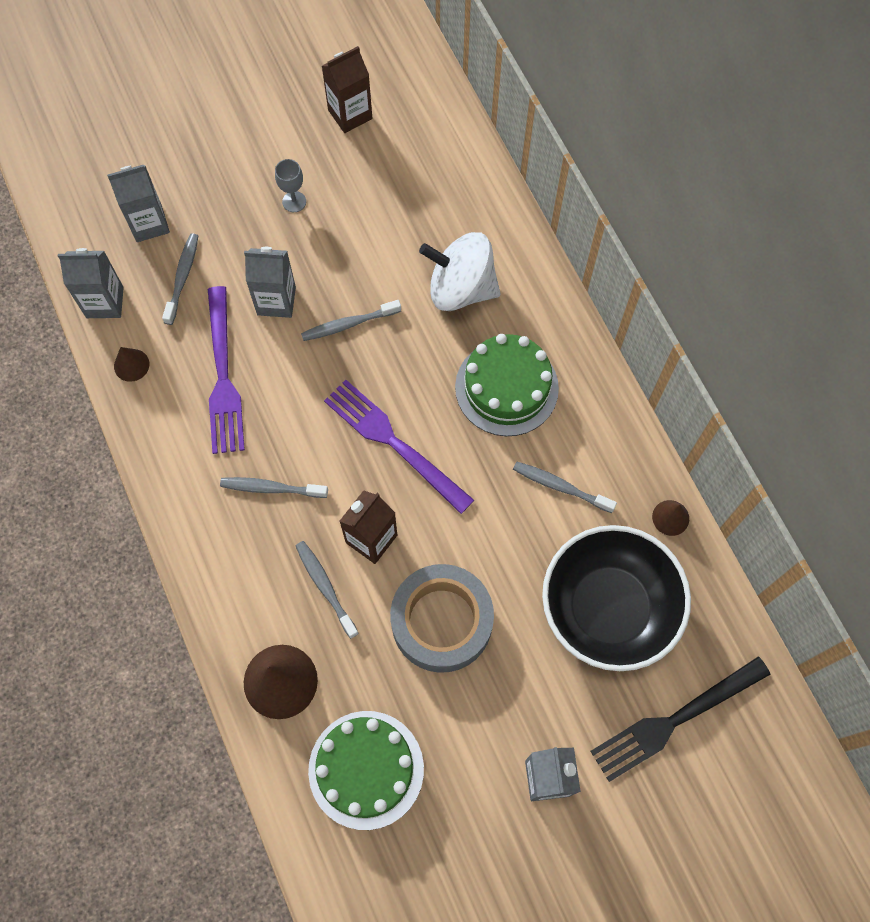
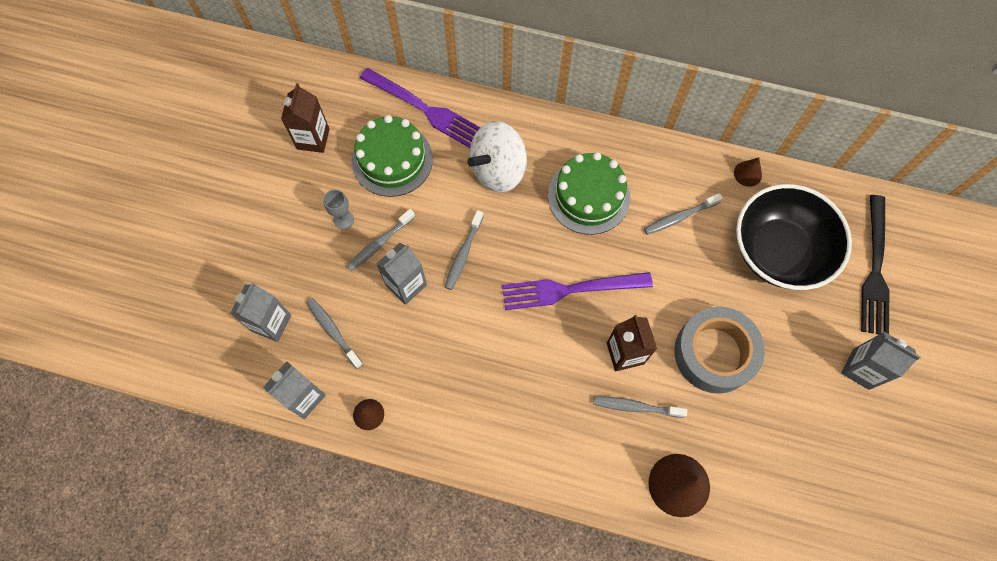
camera: 50 degrees left, 0 degrees up
purple fork [208,286,245,454] -> purple fork moved to [360,68,480,148]
grey toothbrush [220,477,328,498] -> grey toothbrush moved to [346,209,415,271]
green cake [308,711,424,830] -> green cake moved to [352,115,433,197]

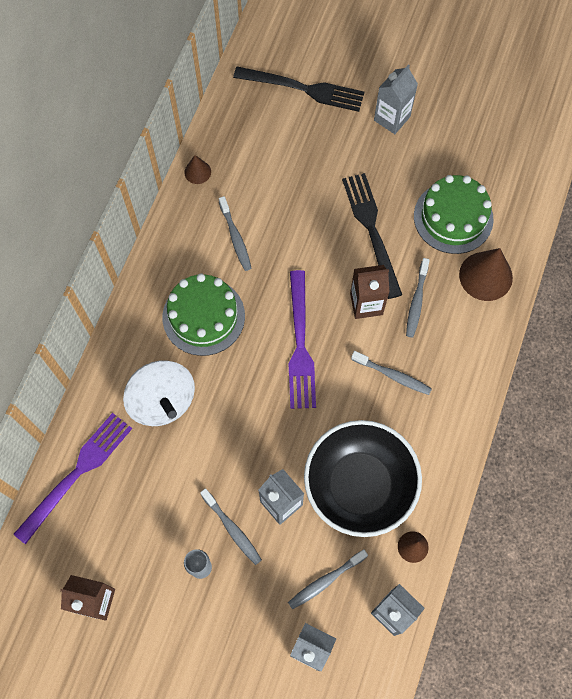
camera: 85 degrees left, 0 degrees up
green cake [352,115,433,197] -> green cake moved to [414,175,494,254]
grey toothbrush [445,210,484,290] -> grey toothbrush moved to [351,351,432,395]
grey tape [674,307,765,394] -> black fork [342,173,402,299]
black bowl [736,184,852,290] -> black bowl moved to [304,420,422,537]

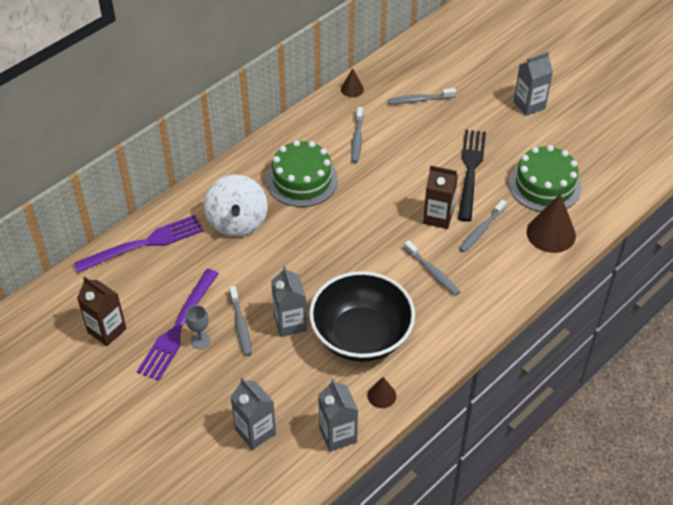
camera: 25 degrees right, 20 degrees down
black fork [233,66,364,112] -> none
purple fork [288,270,316,409] -> purple fork moved to [137,269,219,381]
grey toothbrush [288,549,368,610] -> grey toothbrush moved to [388,88,456,104]

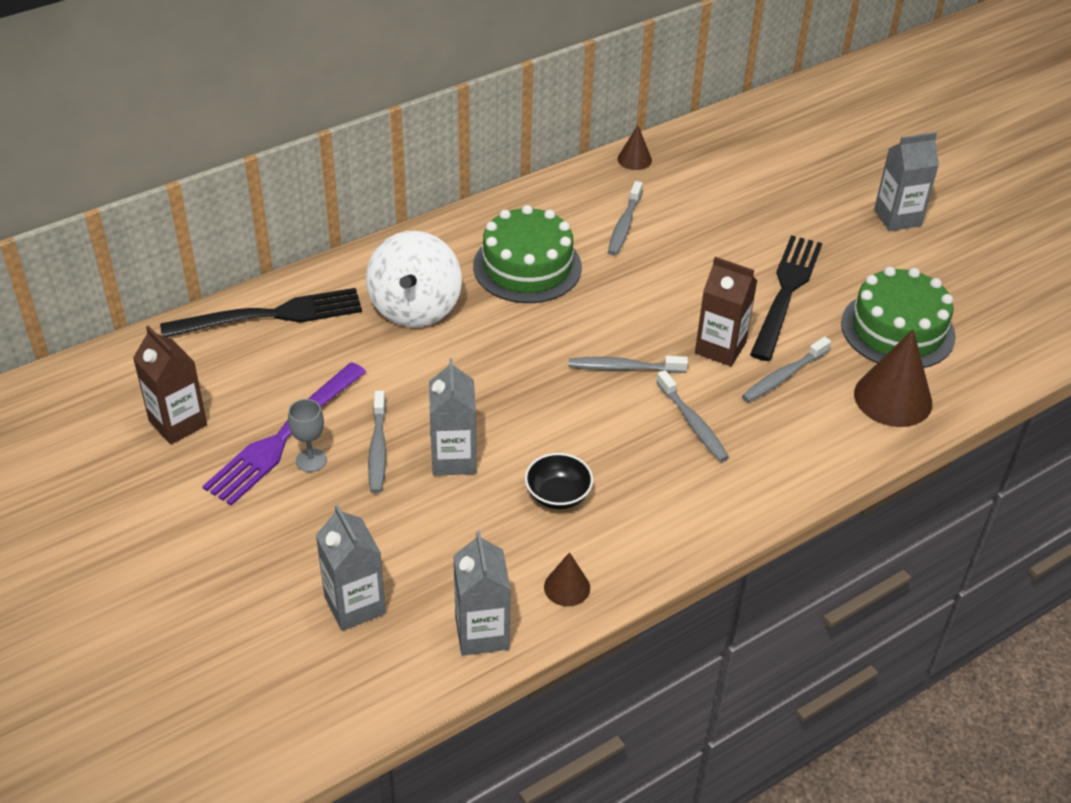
camera: 10 degrees right, 5 degrees down
purple fork [74,215,204,273] -> black fork [160,288,362,337]
black bowl [309,271,415,362] -> black bowl [525,453,593,509], size x0.41
grey toothbrush [388,88,456,104] -> grey toothbrush moved to [569,356,688,373]

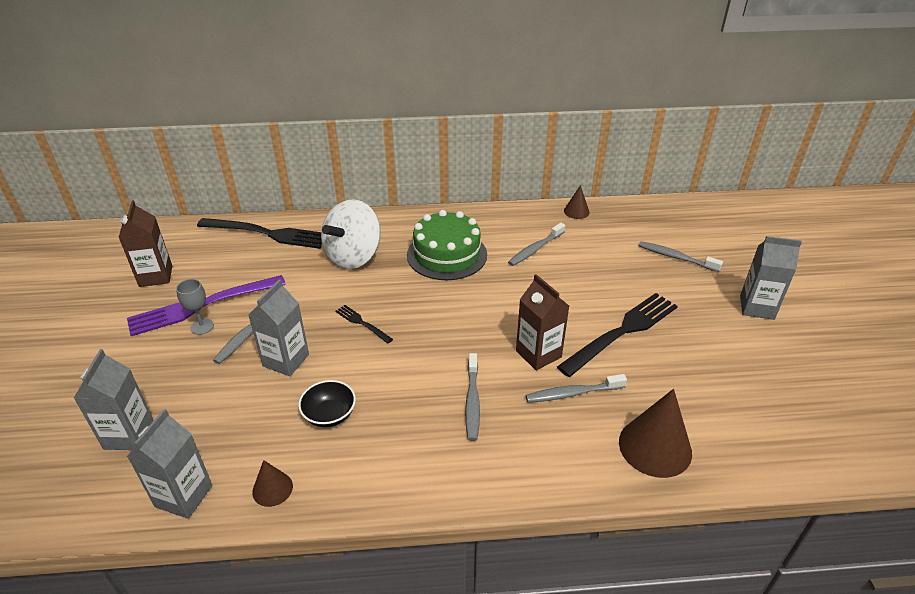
camera: 30 degrees right, 5 degrees down
grey toothbrush [569,356,688,373] -> grey toothbrush moved to [638,241,723,272]
green cake [841,267,956,368] -> none
none -> black fork [335,305,393,344]

